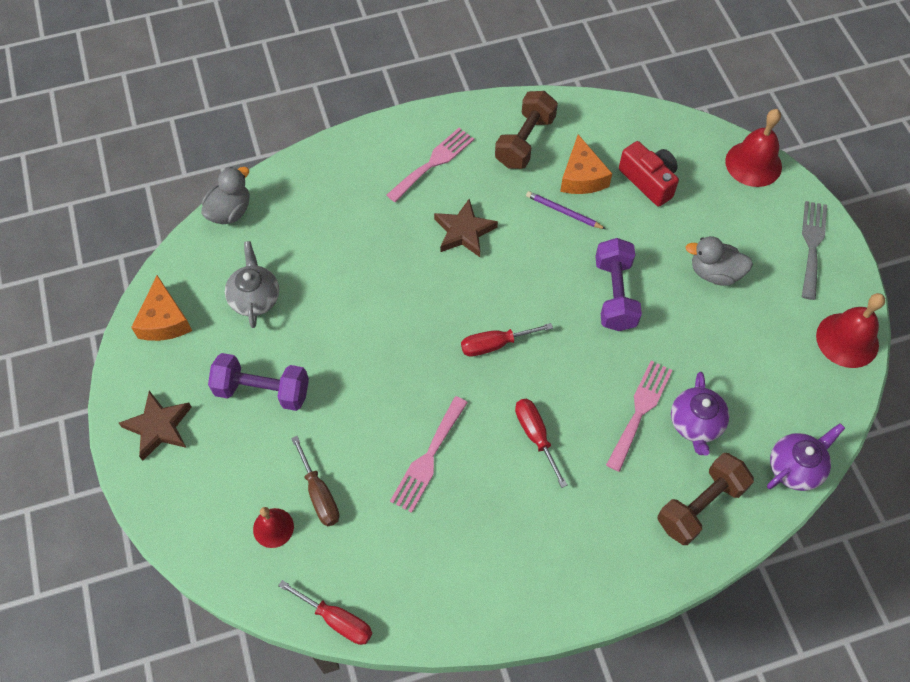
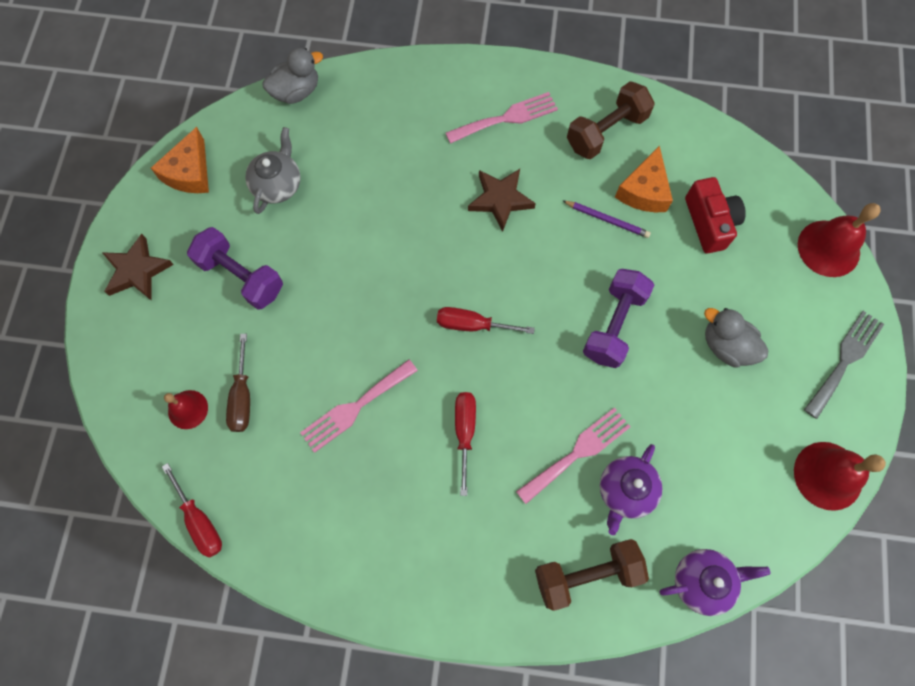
camera: 25 degrees right, 10 degrees up
purple pencil [526,191,606,229] -> purple pencil turned 150 degrees clockwise [563,201,651,238]

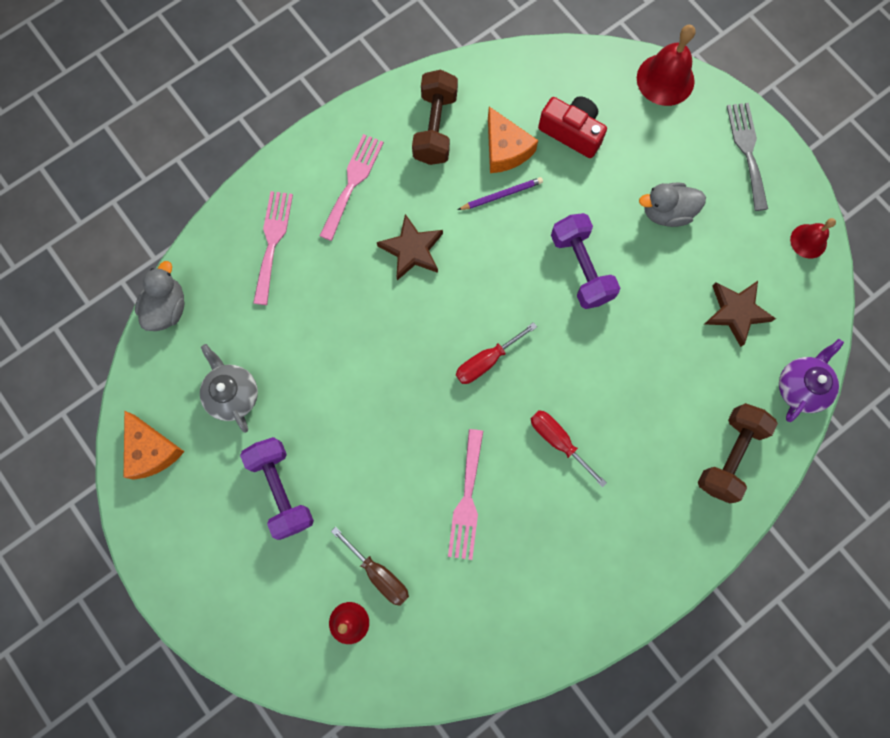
camera: 45 degrees left, 5 degrees up
brown star [102,234,174,300] -> brown star moved to [705,281,776,347]
red screwdriver [162,463,222,557] -> none
purple dumbbell [187,227,283,310] -> purple dumbbell turned 75 degrees clockwise [240,437,314,540]
pink fork [516,407,631,504] -> pink fork moved to [253,191,293,305]
purple teapot [600,444,663,535] -> none
red bell [794,442,886,511] -> red bell [790,218,836,259], size x0.60

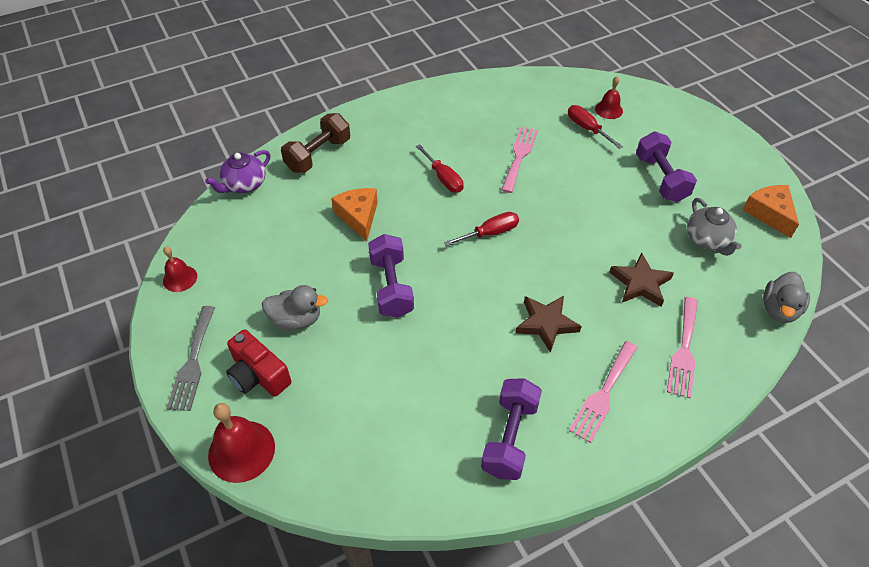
camera: 170 degrees left, 25 degrees down
brown screwdriver [331,527,409,606] -> red screwdriver [568,105,623,149]
brown dumbbell [412,69,458,165] -> purple dumbbell [481,378,542,480]
purple pencil [458,177,543,210] -> none
orange cheese [488,107,538,173] -> orange cheese moved to [331,188,378,241]
red camera [538,96,607,158] -> red camera moved to [226,329,291,397]
brown star [705,281,776,347] -> brown star moved to [609,253,674,307]

